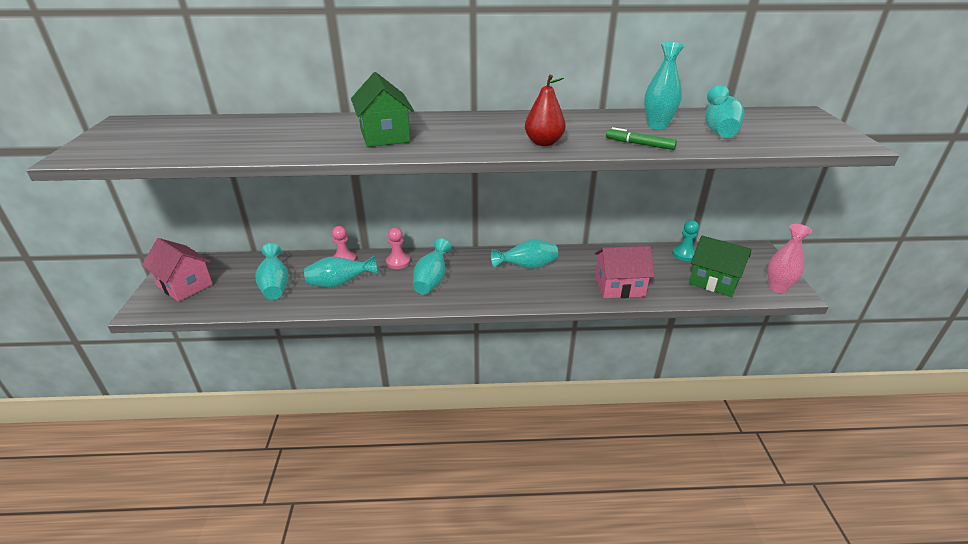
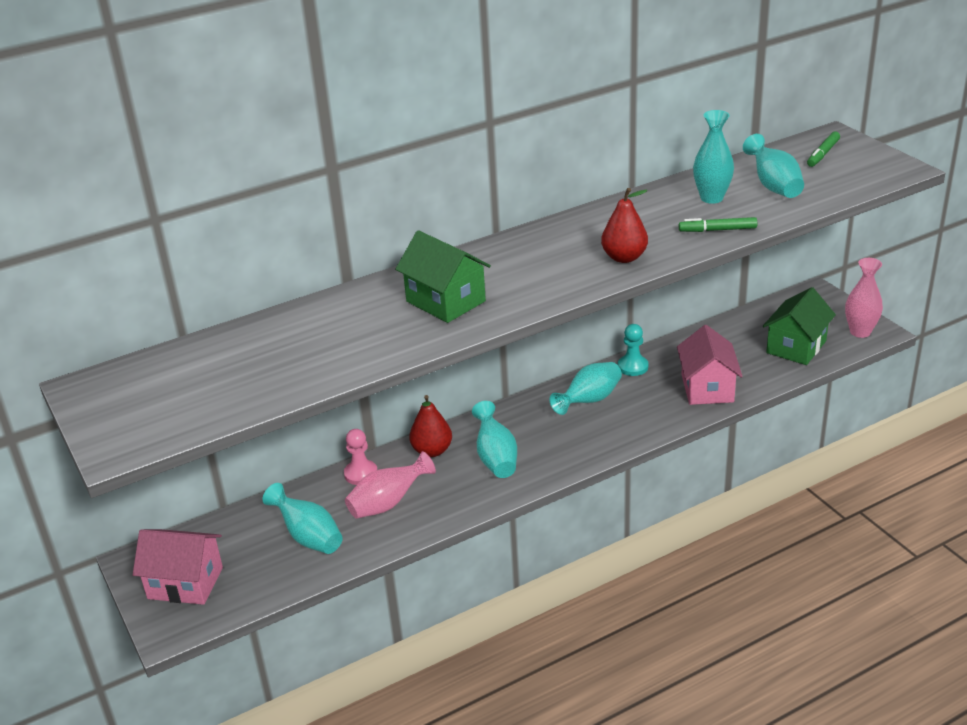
camera: 25 degrees left, 0 degrees up
turquoise vase [304,256,377,287] -> pink vase [345,451,436,519]
pink pawn [386,227,410,269] -> red pear [409,395,452,457]
pink house [595,246,654,298] -> pink house turned 60 degrees counterclockwise [677,325,743,405]
turquoise pawn [672,220,699,261] -> turquoise pawn moved to [618,324,648,376]
green house [689,236,752,297] -> green house turned 60 degrees counterclockwise [763,287,836,365]
none -> green marker [807,132,840,167]

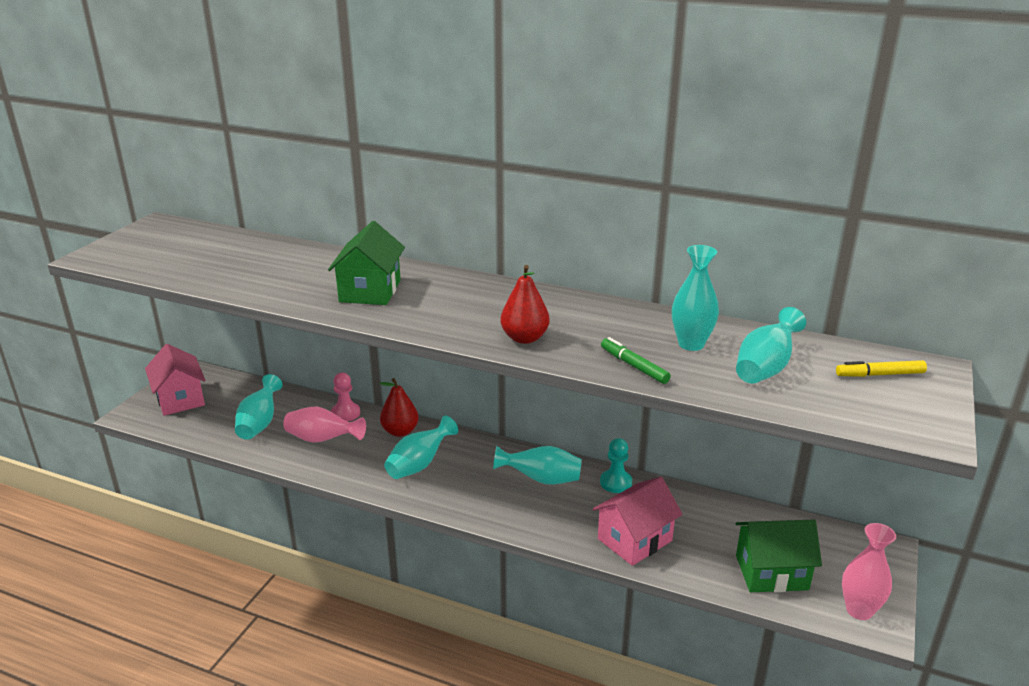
camera: 50 degrees right, 5 degrees down
green marker [807,132,840,167] -> yellow marker [836,360,927,377]

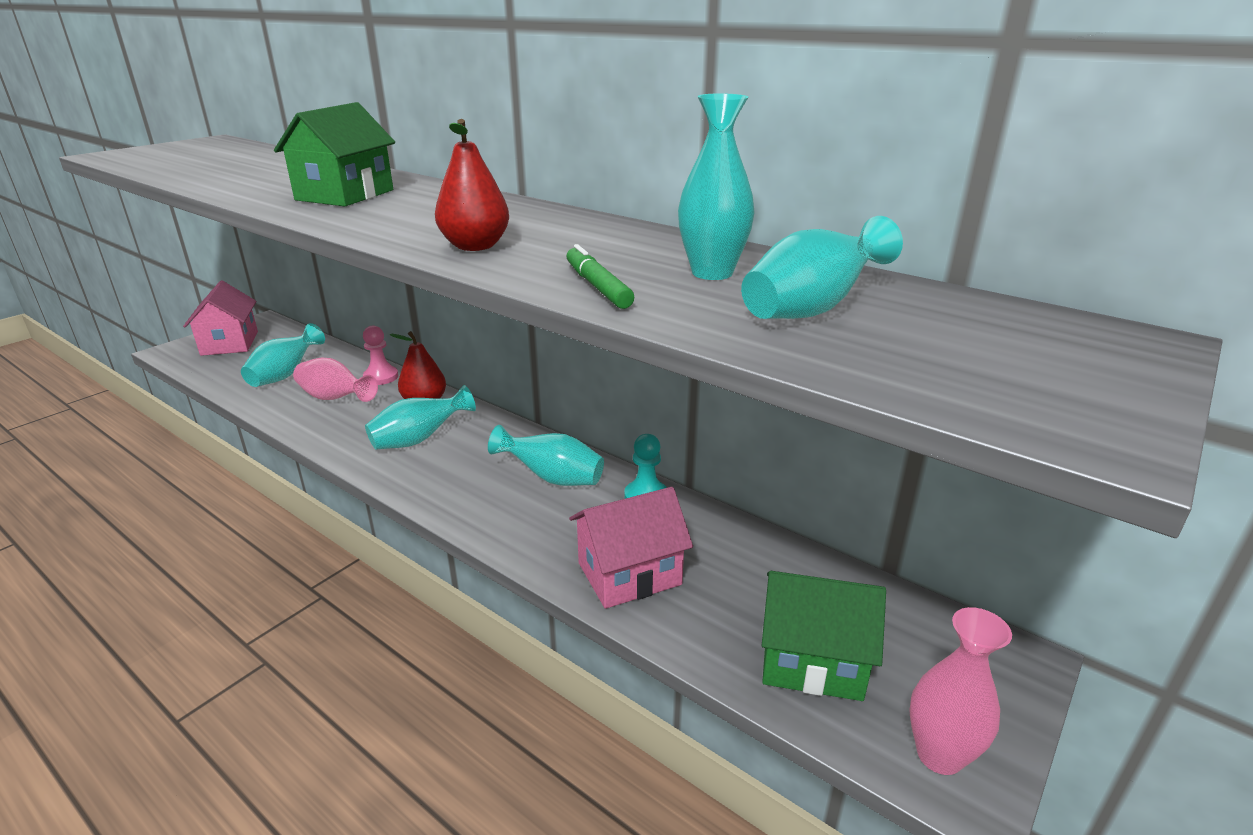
camera: 15 degrees right, 0 degrees up
yellow marker [836,360,927,377] -> none

